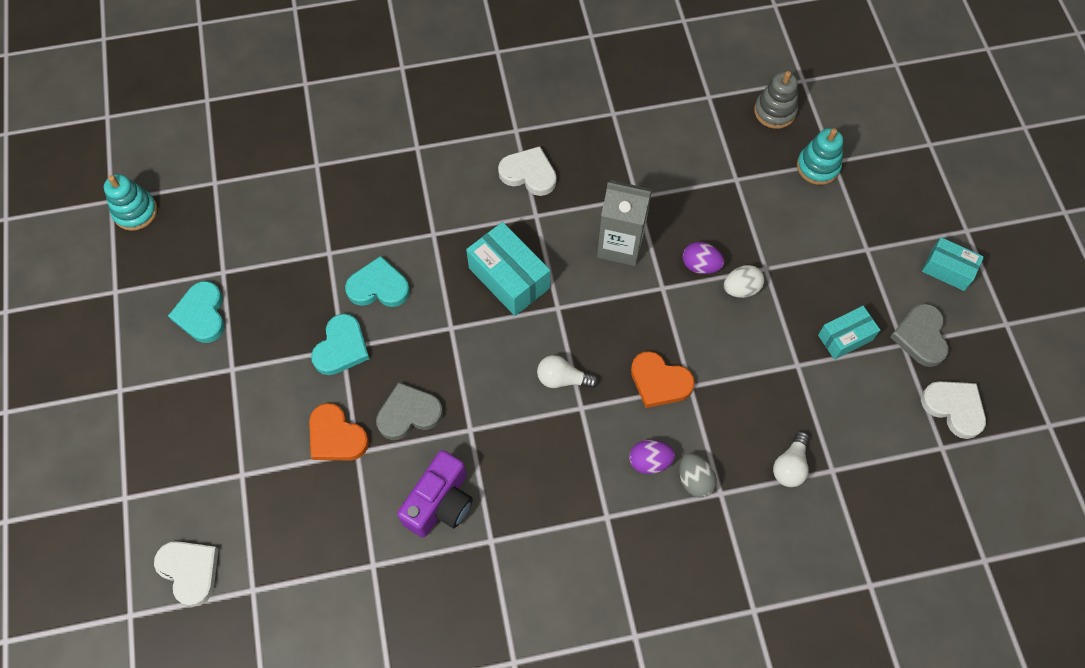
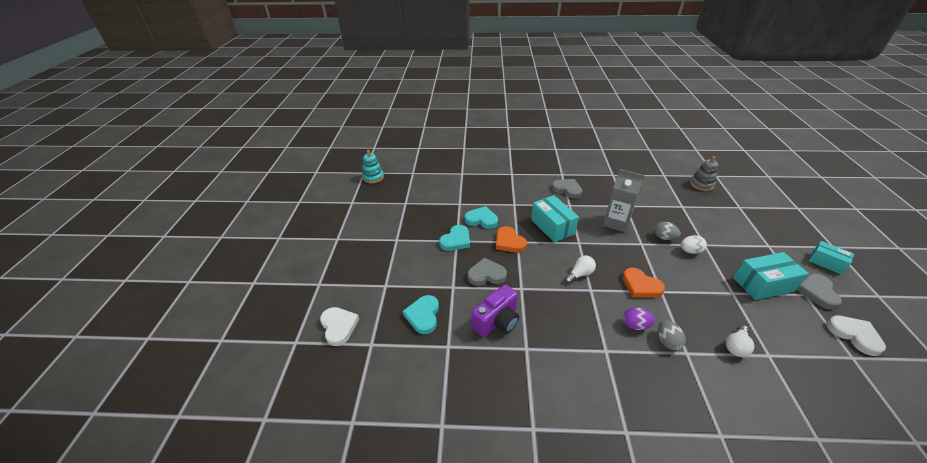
camera: 15 degrees right, 25 degrees down
turquoise heart [168,281,225,343] -> turquoise heart moved to [403,295,439,334]
orange heart [309,403,369,460] -> orange heart moved to [496,226,527,253]
white heart [498,146,557,196] -> grey heart [551,179,583,199]
white light bulb [537,355,598,388] -> white light bulb turned 120 degrees clockwise [565,256,596,284]
purple egg [683,242,724,274] -> grey egg [654,222,681,240]
turquoise stacking toy [797,128,843,185] -> none
turquoise box [818,306,880,360] -> turquoise box [733,252,809,300], size x1.59

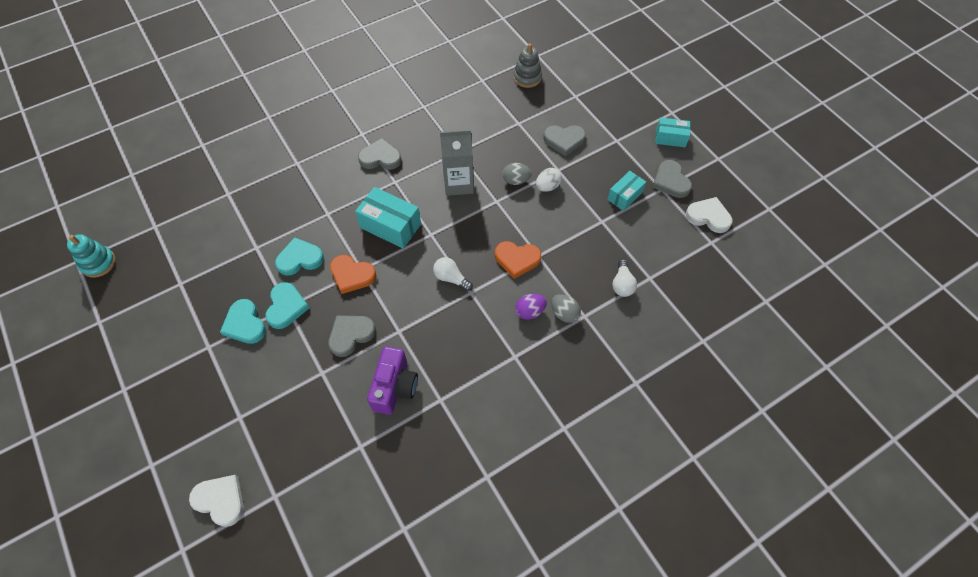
camera: 35 degrees left, 20 degrees up
turquoise heart [403,295,439,334] -> turquoise heart moved to [220,299,266,344]
white light bulb [565,256,596,284] -> white light bulb turned 75 degrees counterclockwise [433,257,473,291]
turquoise box [733,252,809,300] -> turquoise box [607,171,646,211], size x0.63
none -> grey heart [543,125,586,156]

